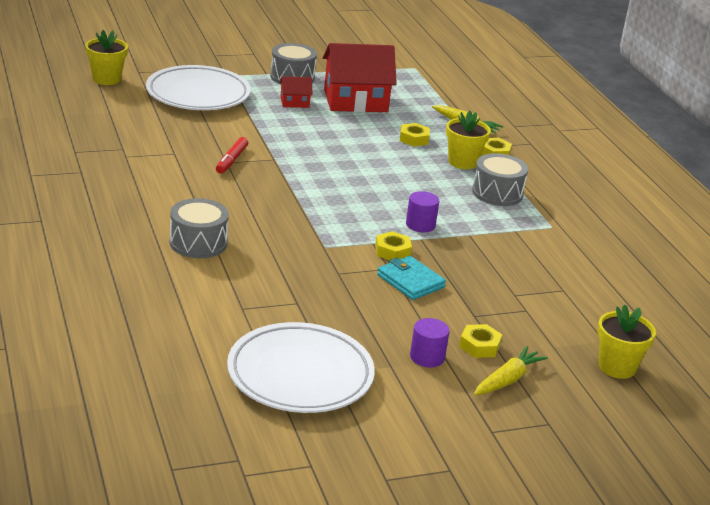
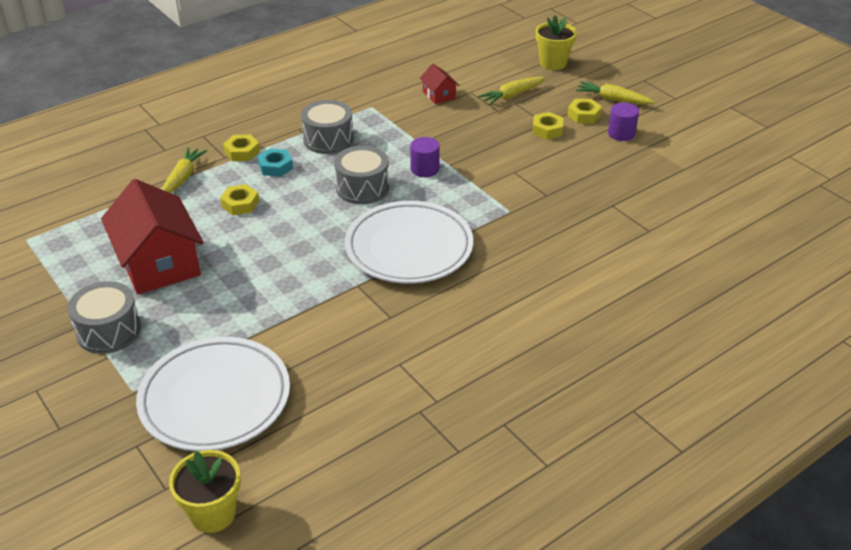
camera: 105 degrees left, 10 degrees up
grey drum [170,198,229,258] -> grey drum moved to [334,146,389,204]
red marker [216,137,248,174] -> none
white plate [227,322,375,413] -> white plate moved to [345,201,473,284]
red house [280,76,313,108] -> red house moved to [420,64,459,104]
yellow nut [375,231,412,260] -> yellow nut moved to [532,112,563,139]
turquoise wallet [377,256,446,300] -> none
yellow flower pot [446,111,491,169] -> turquoise nut [257,148,293,177]
none -> yellow carrot [478,77,545,105]

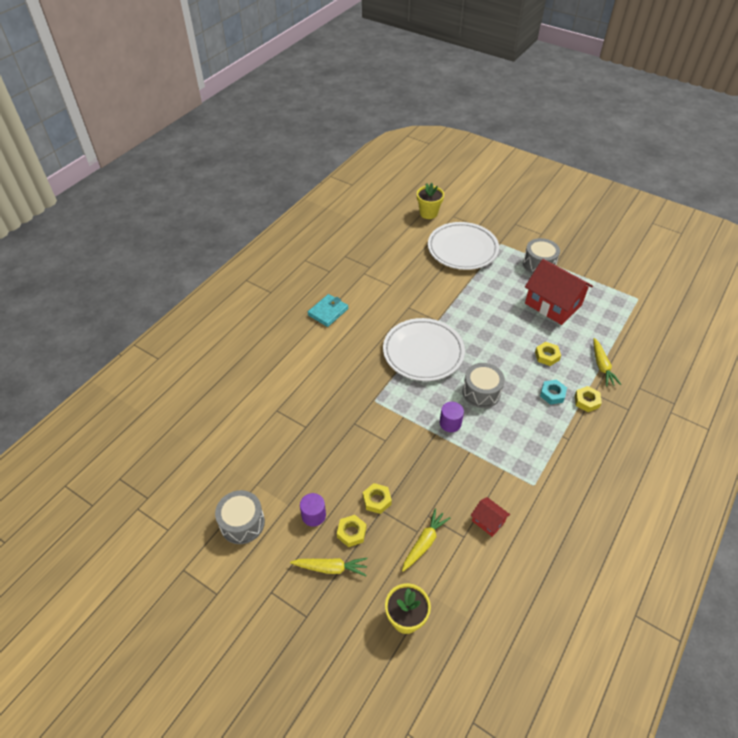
camera: 160 degrees right, 10 degrees up
grey drum [301,100,354,154] -> grey drum moved to [215,490,265,544]
none -> turquoise wallet [308,294,348,327]

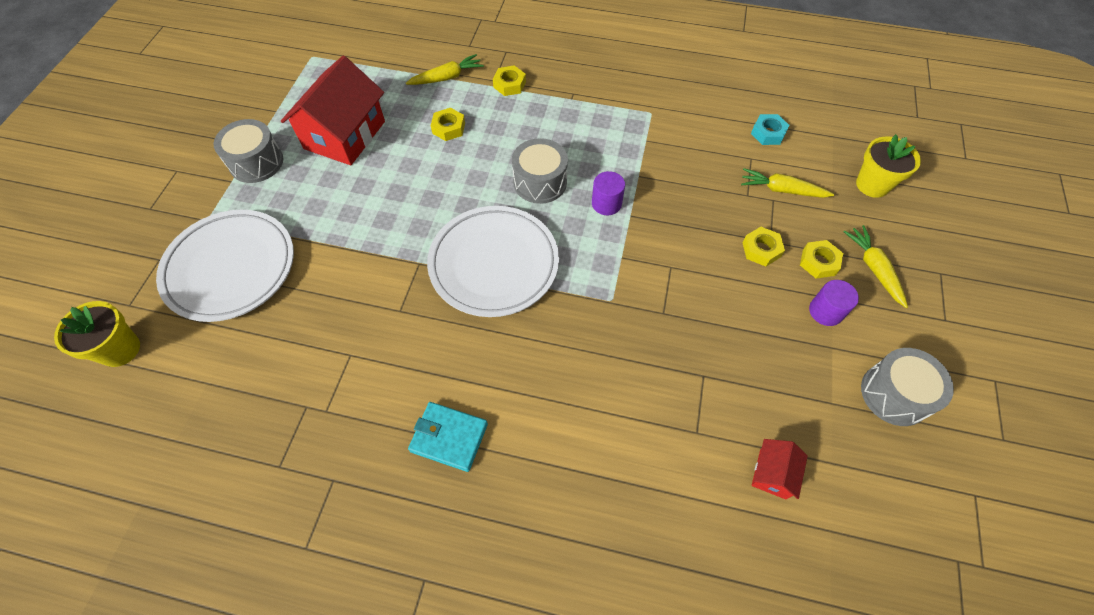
camera: 110 degrees left, 10 degrees up
red house [471,497,510,537] -> red house moved to [752,439,808,500]
turquoise nut [540,380,567,405] -> turquoise nut moved to [751,114,790,145]

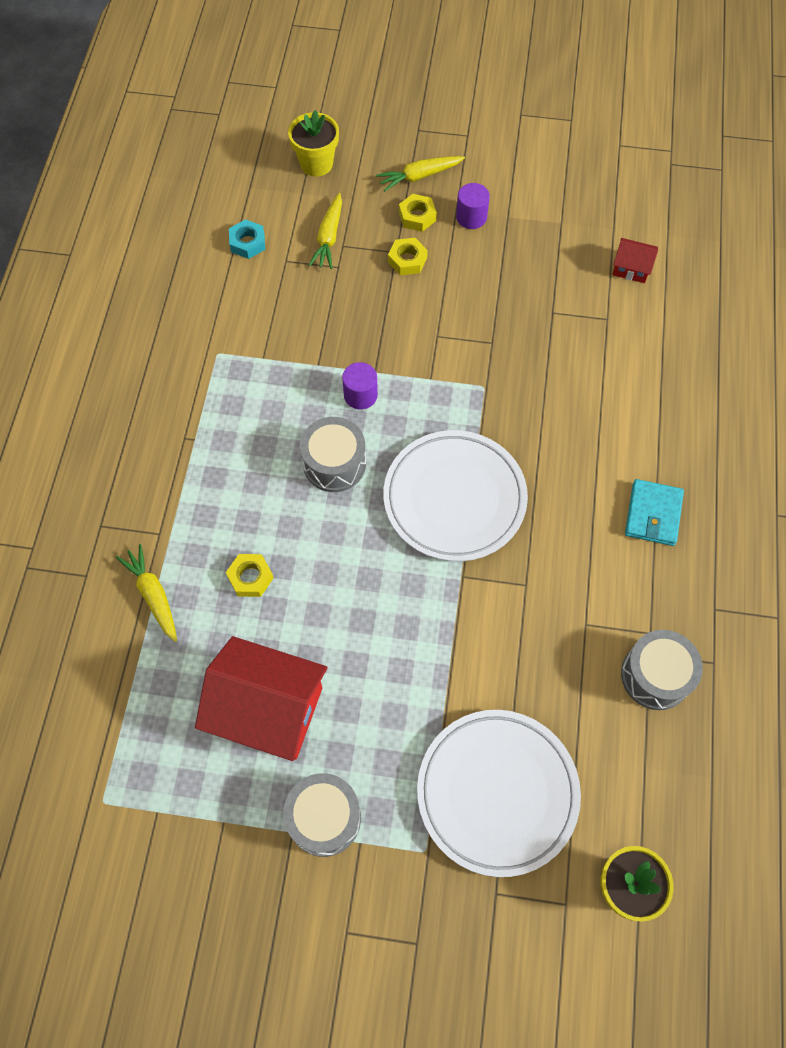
camera: 95 degrees left, 5 degrees up
yellow nut [493,65,526,96] -> none
grey drum [861,348,954,426] -> grey drum moved to [621,630,703,710]

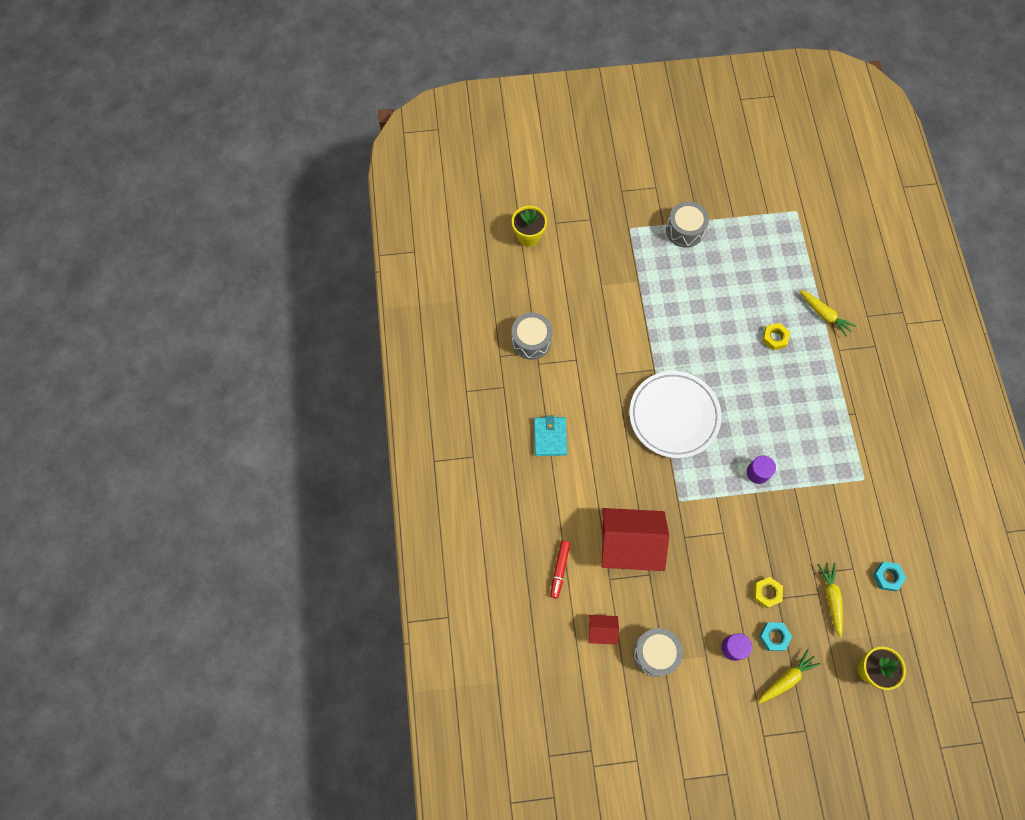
camera: 165 degrees right, 5 degrees up
red house [195,636,327,761] -> red house moved to [601,508,669,571]
grey drum [300,417,366,492] -> grey drum moved to [633,628,683,677]
yellow nut [399,194,437,232] -> turquoise nut [759,622,792,651]
white plate [417,710,581,877] -> none
none -> red marker [550,540,570,599]

